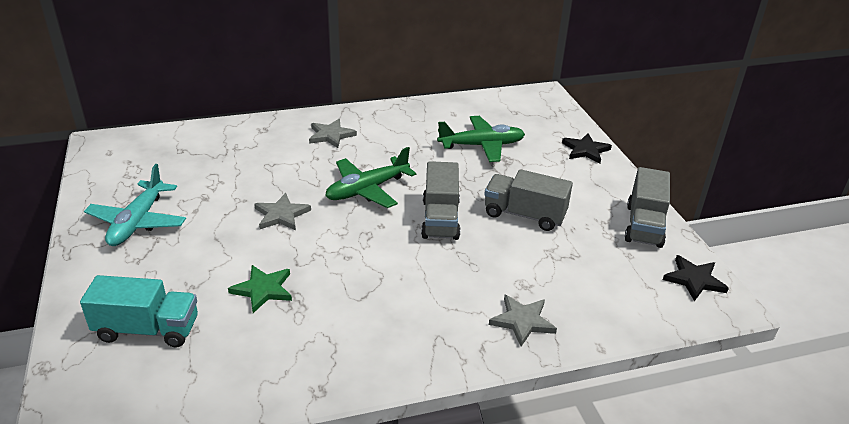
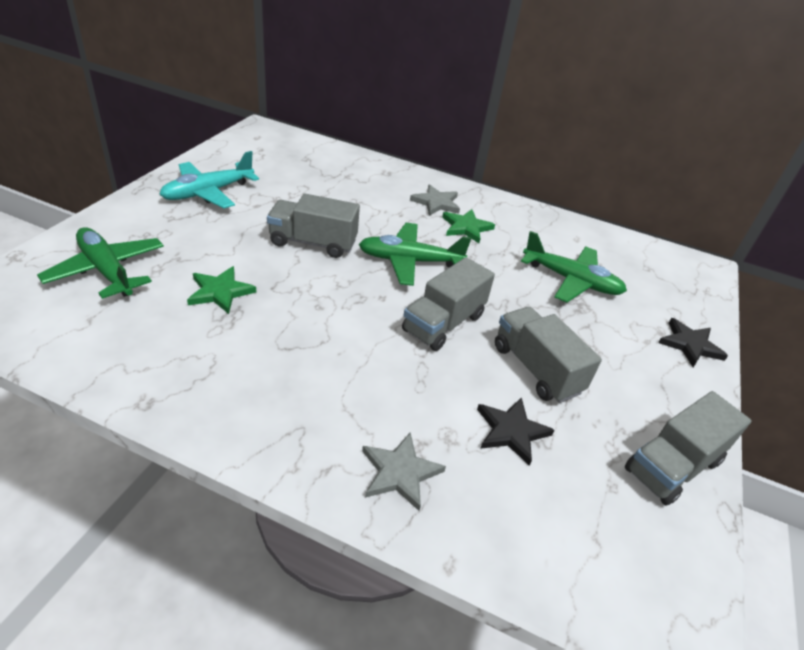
camera: 35 degrees right, 5 degrees up
turquoise truck [80,275,198,347] -> green plane [37,227,164,299]
grey star [254,193,311,230] -> grey truck [267,194,360,258]
black star [663,255,729,301] -> black star moved to [477,397,555,466]
none -> green star [442,209,495,243]

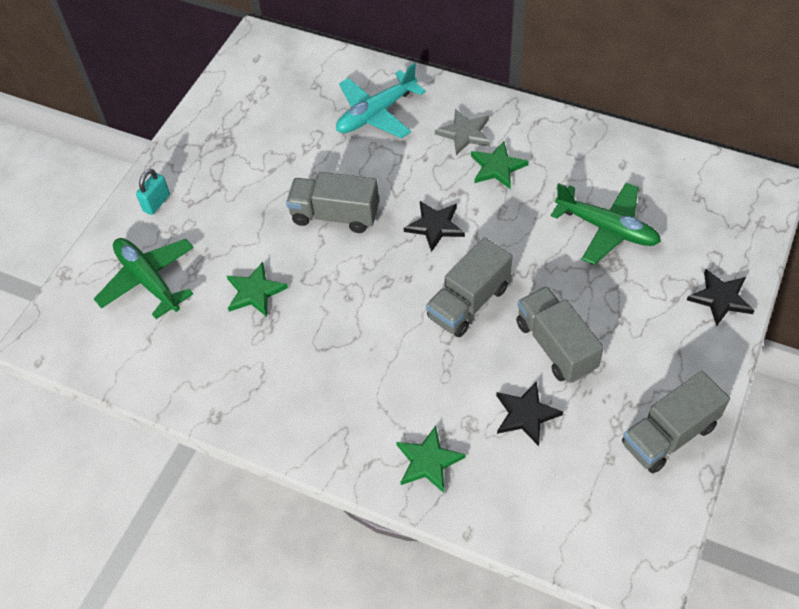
camera: 10 degrees right, 15 degrees up
turquoise plane [159,151,259,209] -> turquoise plane moved to [336,63,426,138]
green plane [359,223,471,286] -> black star [404,201,465,252]
grey star [362,433,446,511] -> green star [396,426,466,493]
none -> turquoise padlock [136,169,170,215]

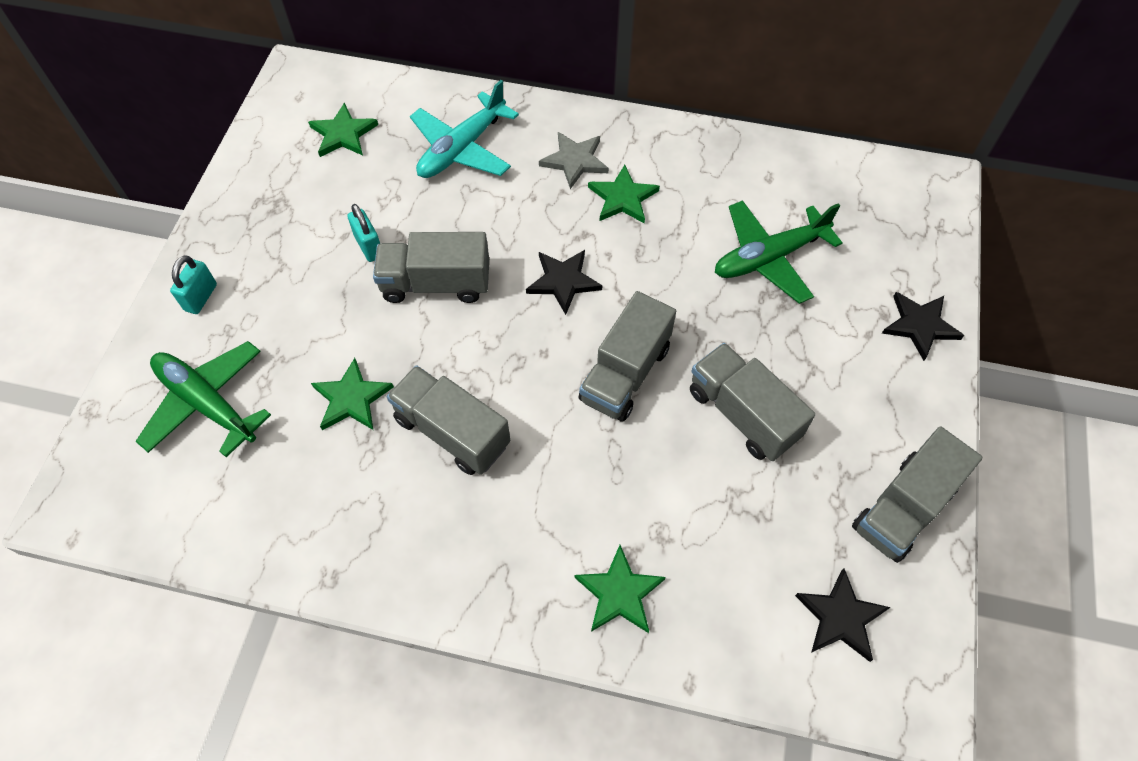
camera: 15 degrees left, 5 degrees up
black star [496,381,563,446] -> black star moved to [795,568,891,662]
green plane [551,183,661,265] -> green plane turned 135 degrees clockwise [715,200,842,304]
none -> green star [308,102,378,157]
none -> turquoise padlock [347,204,380,262]
none -> grey truck [387,365,510,475]

